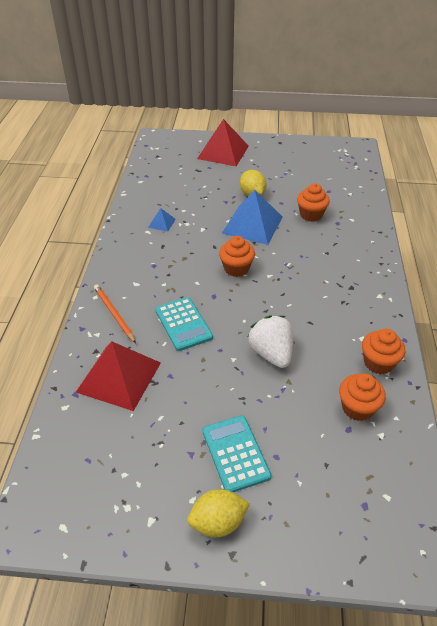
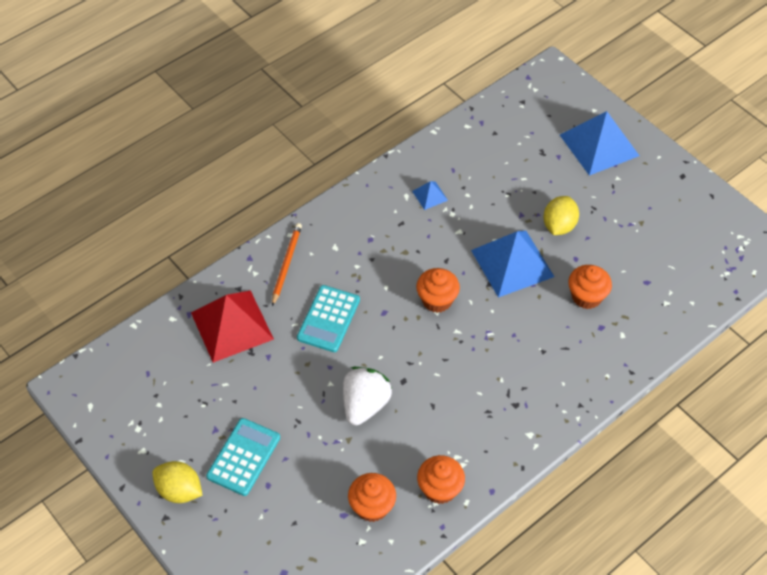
camera: 45 degrees right, 10 degrees up
red pyramid [197,119,249,166] -> blue pyramid [560,111,639,176]

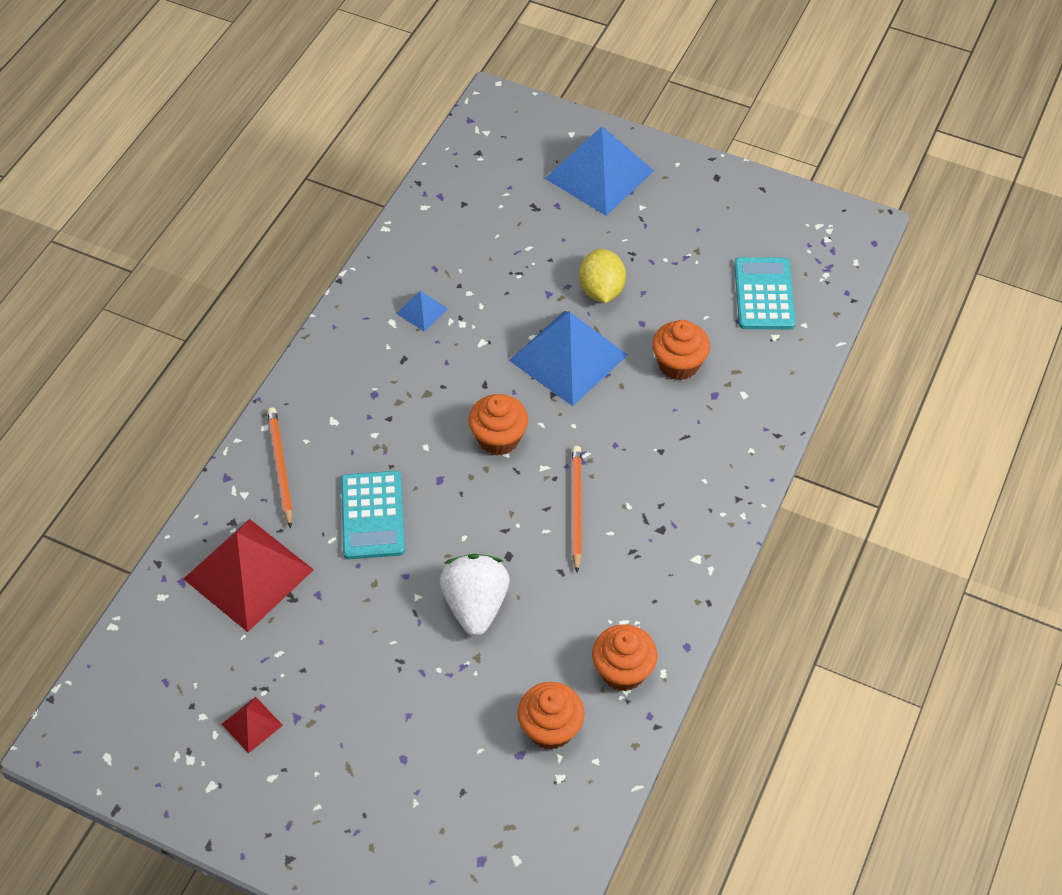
camera: 25 degrees left, 0 degrees up
yellow lemon [152,461,203,503] -> none
turquoise calculator [206,418,280,496] -> turquoise calculator moved to [734,257,796,329]
none -> red pyramid [222,697,283,753]
none -> orange pencil [572,446,582,573]

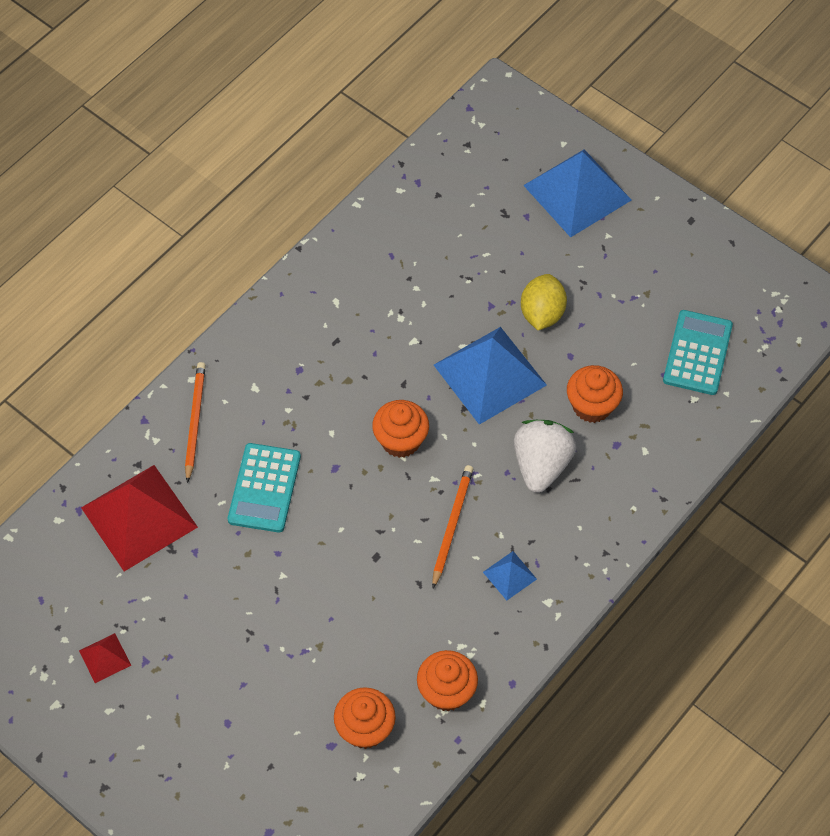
camera: 15 degrees right, 5 degrees up
blue pyramid [396,291,448,332] -> blue pyramid moved to [483,551,537,600]
white strawberry [440,554,510,636] -> white strawberry moved to [514,420,576,493]

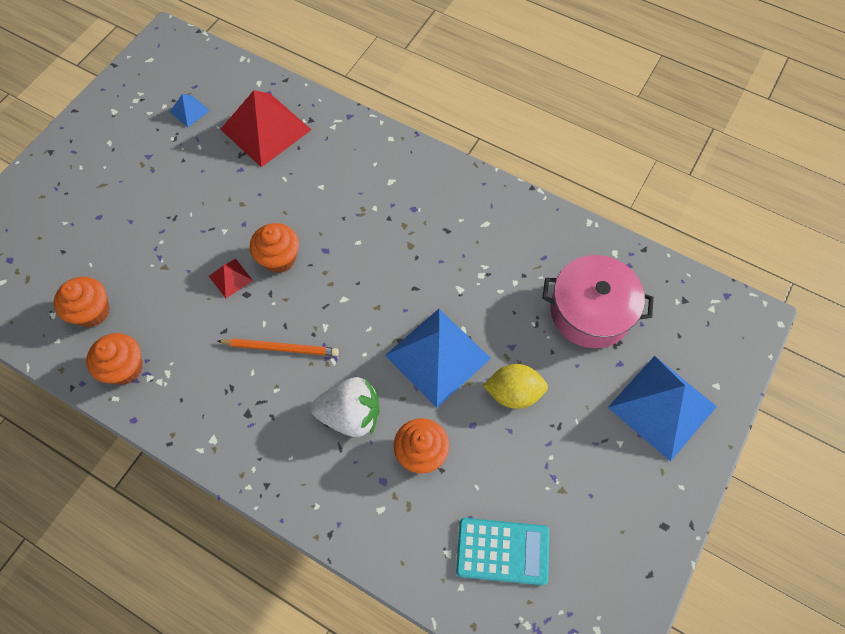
camera: 80 degrees right, 5 degrees up
red pyramid [79,633,131,683] -> red pyramid moved to [209,259,253,298]
orange pencil [185,362,206,483] -> none
turquoise calculator [228,443,301,533] -> none
orange cupcake [372,400,429,458] -> orange cupcake moved to [250,223,299,273]
blue pyramid [483,551,537,600] -> blue pyramid moved to [170,94,210,127]
none -> pink pot [542,255,654,348]

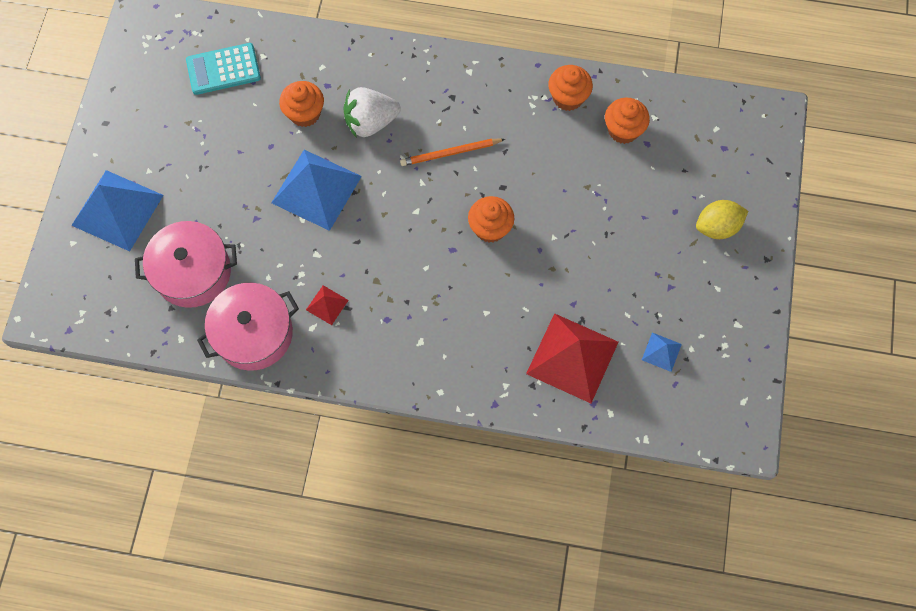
camera: 160 degrees right, 5 degrees up
red pyramid [209,259,253,298] -> red pyramid moved to [306,285,349,325]
yellow lemon [483,364,548,409] -> yellow lemon moved to [696,200,748,239]
none -> pink pot [197,283,299,371]

